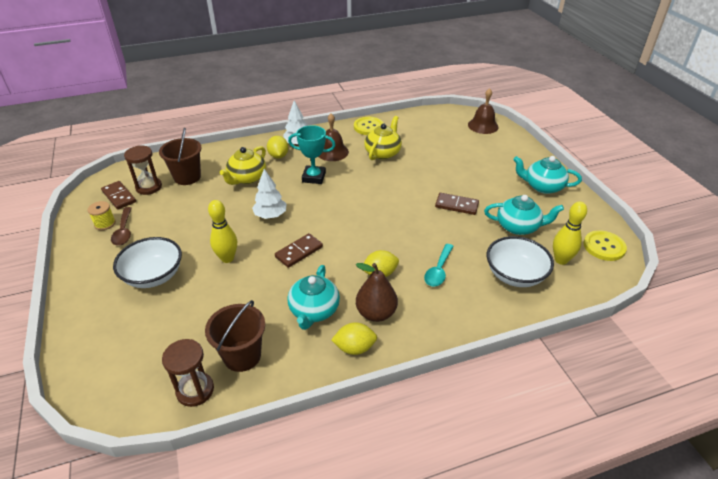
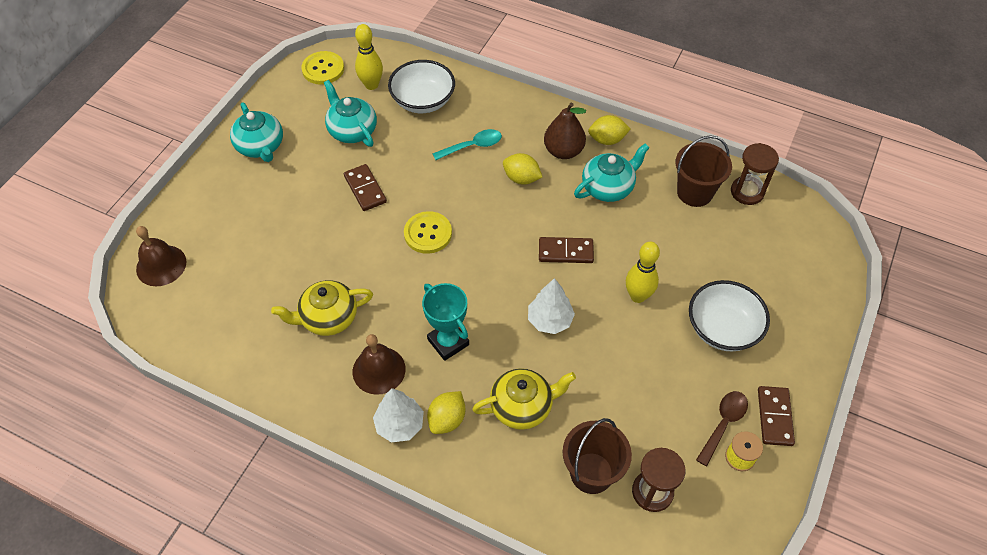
camera: 135 degrees left, 15 degrees up
brown domino [101,181,136,210] -> brown domino moved to [758,386,795,446]
yellow lemon [331,322,377,355] -> yellow lemon turned 45 degrees counterclockwise [588,115,630,145]
yellow button [354,117,384,135] -> yellow button moved to [404,211,452,254]

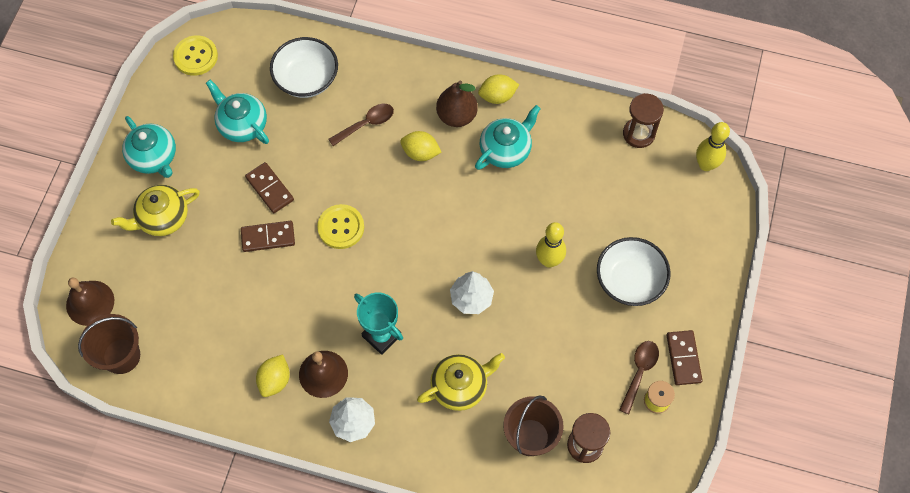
camera: 10 degrees left, 10 degrees up
yellow teapot [271,280,373,336] -> yellow teapot moved to [111,185,200,236]
yellow bowling pin [355,24,383,90] -> yellow bowling pin moved to [696,122,730,171]
yellow lemon [427,391,466,434] -> yellow lemon moved to [256,354,290,397]
turquoise spoon [432,129,502,160] -> brown spoon [328,104,394,146]
brown domino [539,237,594,263] -> brown domino moved to [241,221,295,252]
brown bucket [676,135,732,207] -> brown bucket moved to [78,314,140,374]

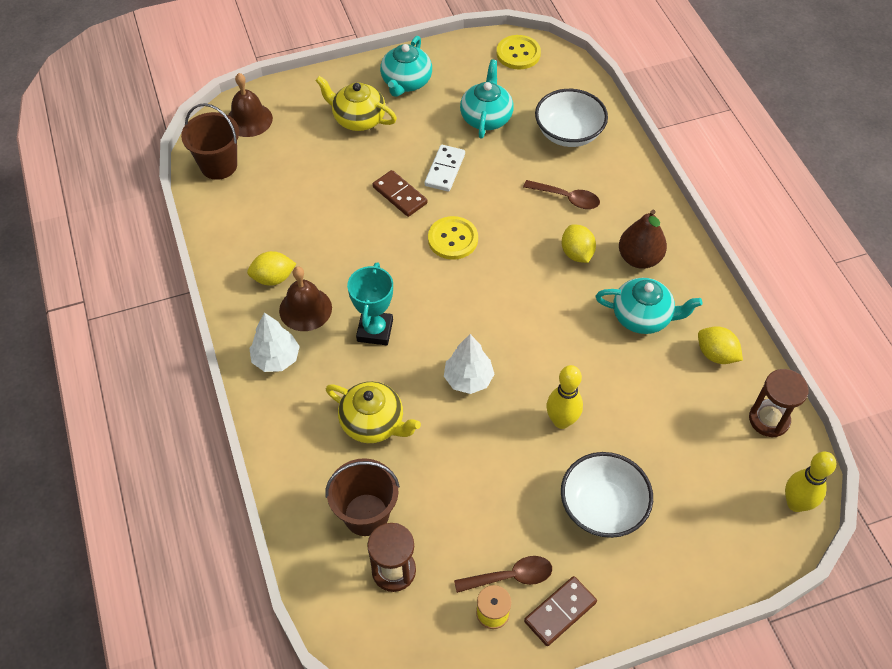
camera: 55 degrees right, 10 degrees down
brown domino [245,162,294,213] -> white domino [424,145,465,192]
yellow lemon [478,74,519,104] -> yellow lemon moved to [698,326,743,364]

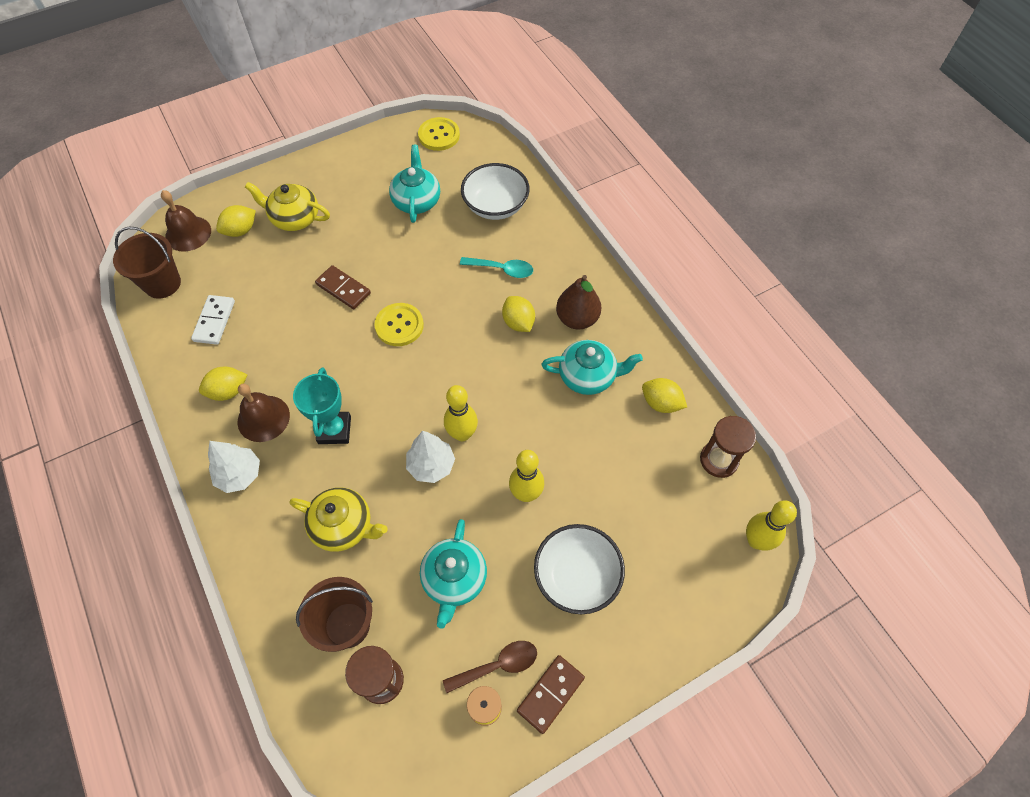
camera: 10 degrees left, 5 degrees up
turquoise teapot [380,36,432,97] -> turquoise teapot moved to [420,519,487,629]
white domino [424,145,465,192] -> white domino moved to [191,295,235,345]
brown spoon [523,180,600,209] -> turquoise spoon [460,257,533,278]
none -> yellow lemon [216,205,256,237]
none -> yellow bowling pin [444,385,478,441]

